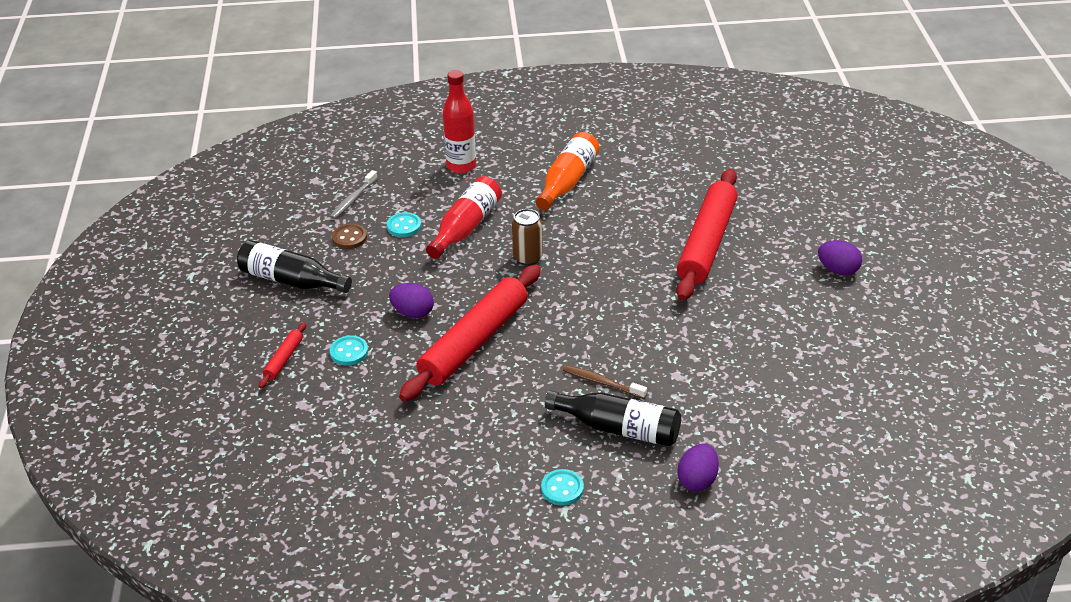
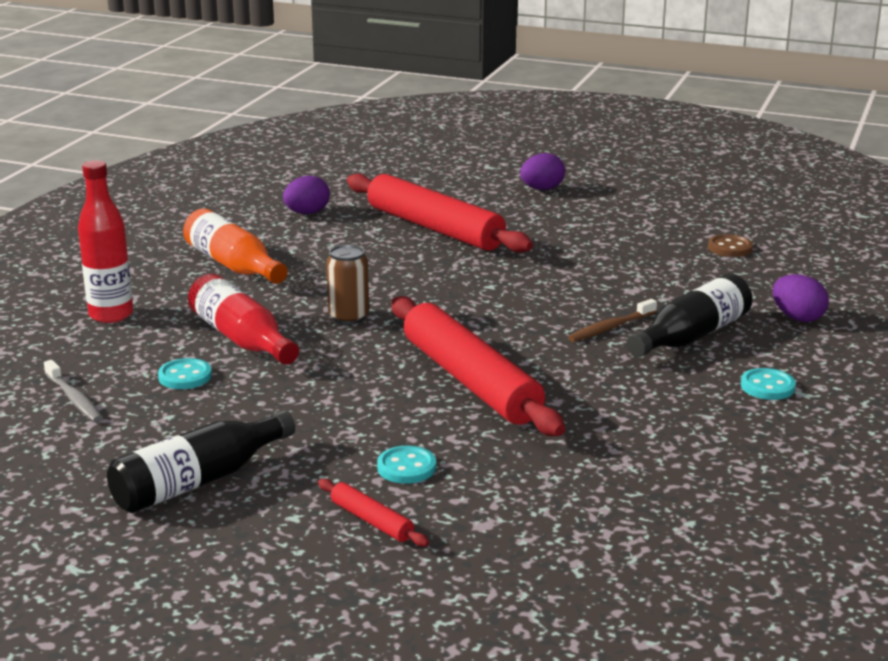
camera: 65 degrees left, 15 degrees down
brown button [332,224,367,249] -> brown button moved to [708,234,753,257]
purple egg [389,283,434,318] -> purple egg moved to [283,175,330,214]

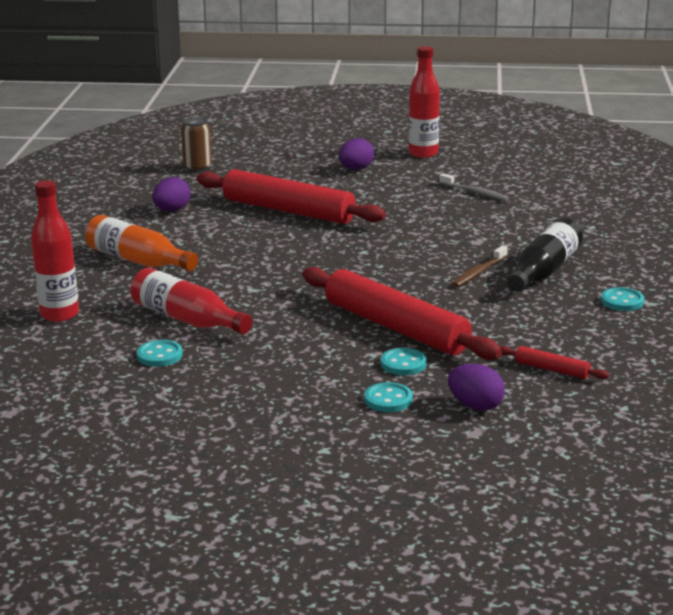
camera: 15 degrees left, 0 degrees up
grey toothbrush [44,360,103,422] -> grey toothbrush moved to [439,174,509,201]
black bottle [107,410,295,513] -> none
red rolling pin [318,479,429,547] -> red rolling pin moved to [500,346,609,379]
brown can [326,244,369,325] -> brown can moved to [181,117,211,172]
brown button [708,234,753,257] -> none
purple egg [772,274,829,322] -> purple egg moved to [448,364,505,411]
none -> turquoise button [381,348,427,375]
none -> red bottle [408,46,440,158]

